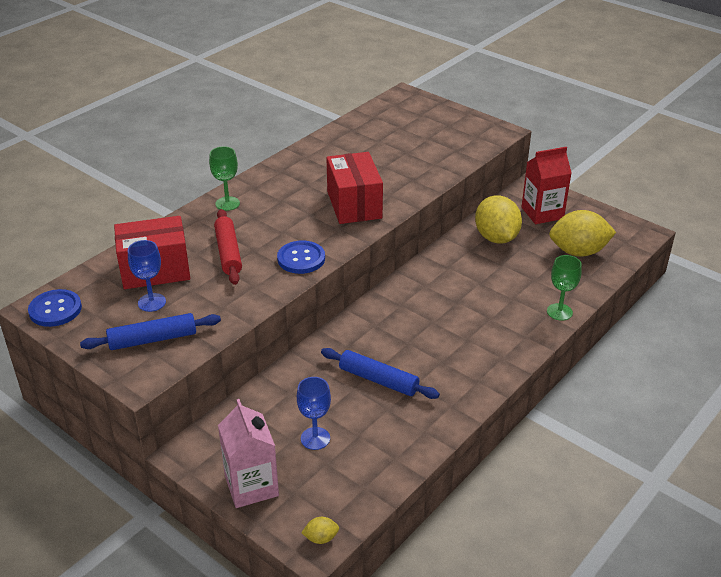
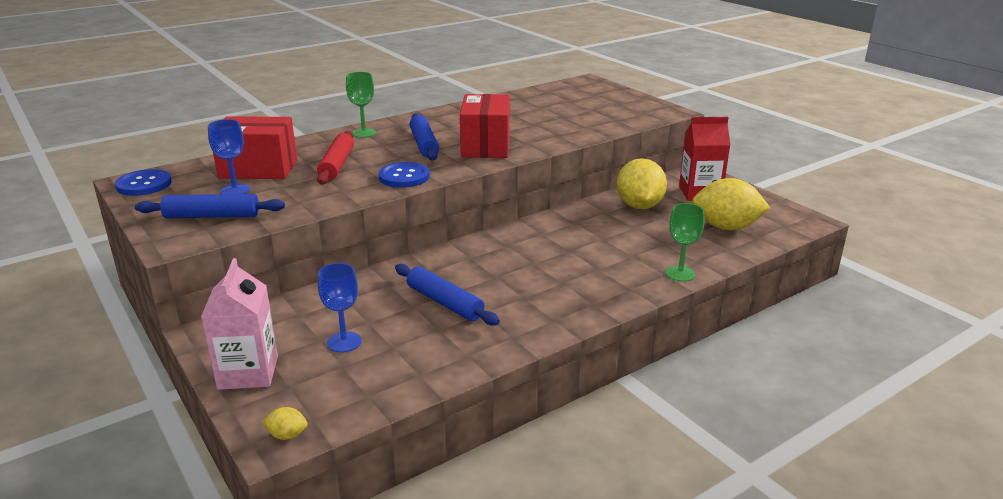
camera: 15 degrees right, 10 degrees down
none -> blue rolling pin [410,113,439,160]

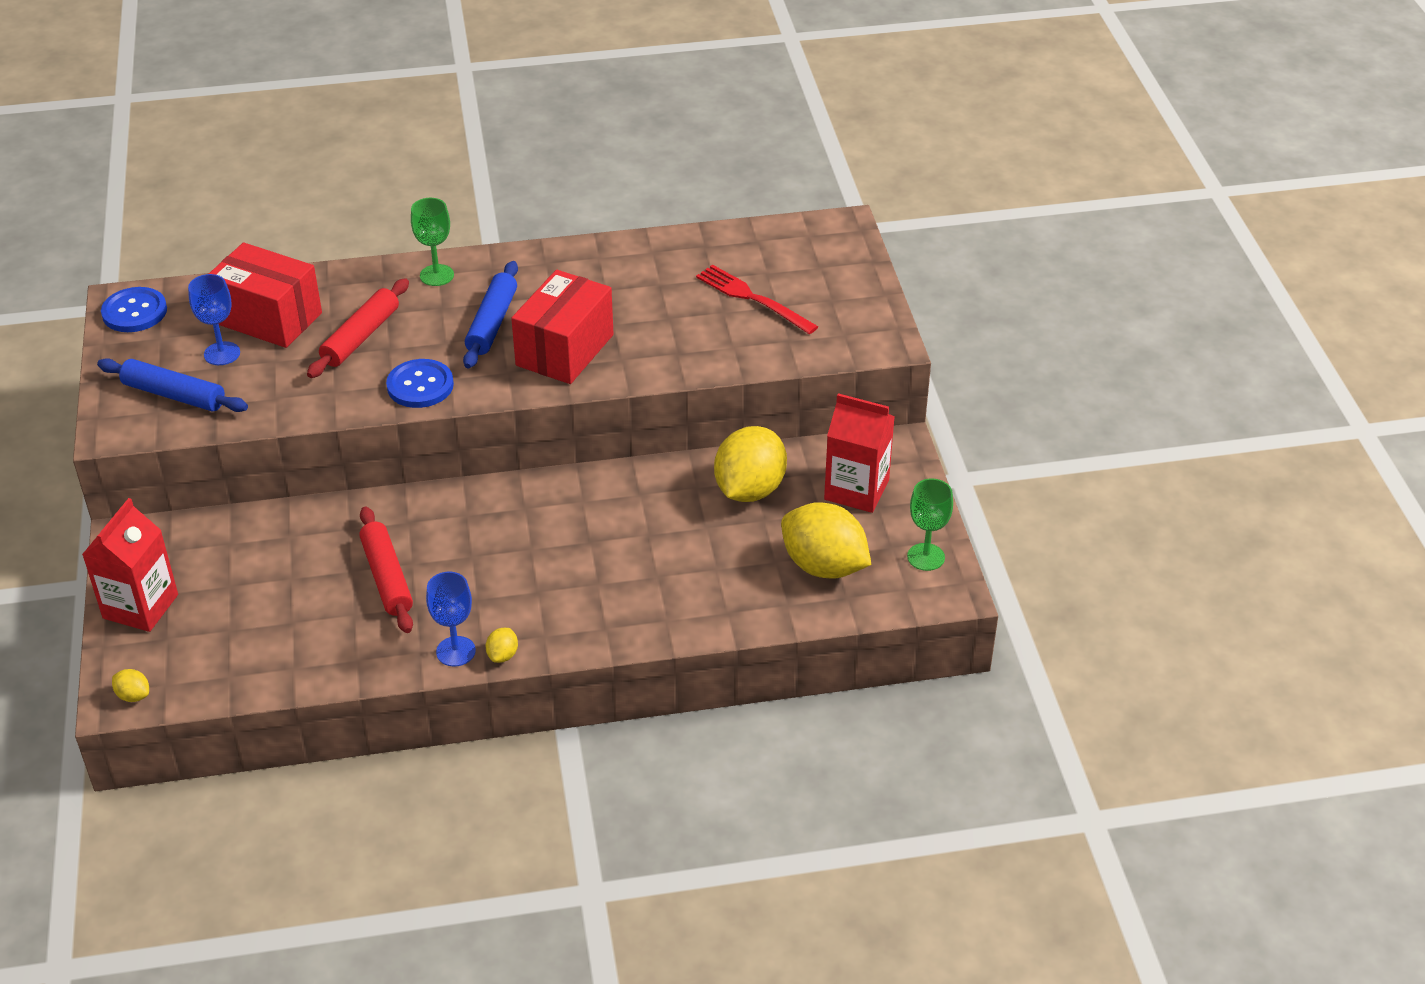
camera: 25 degrees right, 15 degrees up
pink carton [201,258,278,390] -> red carton [82,498,178,632]
blue goblet [318,263,362,352] -> blue goblet moved to [426,572,476,666]
blue rolling pin [395,264,500,326] -> red rolling pin [359,506,413,633]
green goblet [666,203,704,282] -> green goblet moved to [907,479,953,571]
none -> yellow lemon [486,628,518,663]
none -> red fork [696,265,818,334]

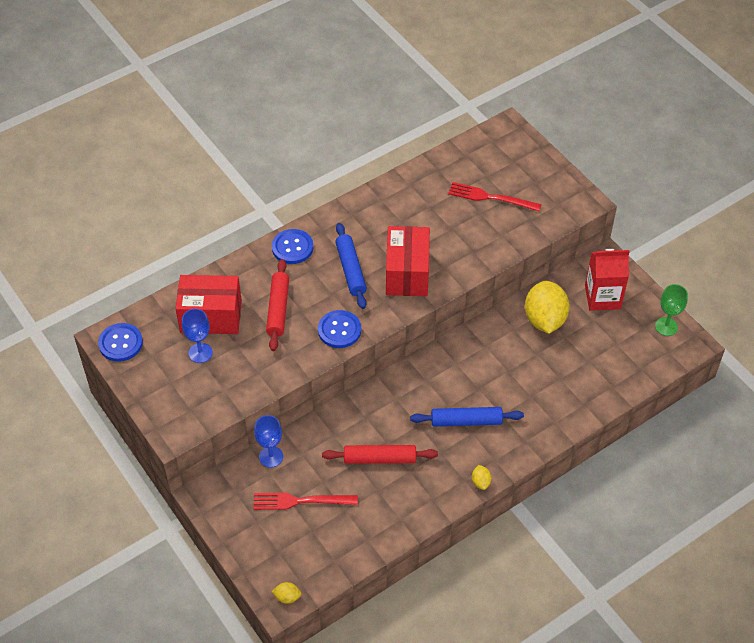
camera: 25 degrees left, 10 degrees up
red carton [82,498,178,632] -> none
blue rolling pin [97,358,248,412] -> blue rolling pin moved to [410,407,524,427]
red rolling pin [359,506,413,633] -> red rolling pin turned 45 degrees counterclockwise [322,445,438,464]
green goblet [411,198,454,286] -> blue button [272,229,313,264]
blue goblet [426,572,476,666] -> blue goblet moved to [254,415,283,467]
yellow lemon [781,502,871,578] -> none
none -> red fork [254,493,358,510]

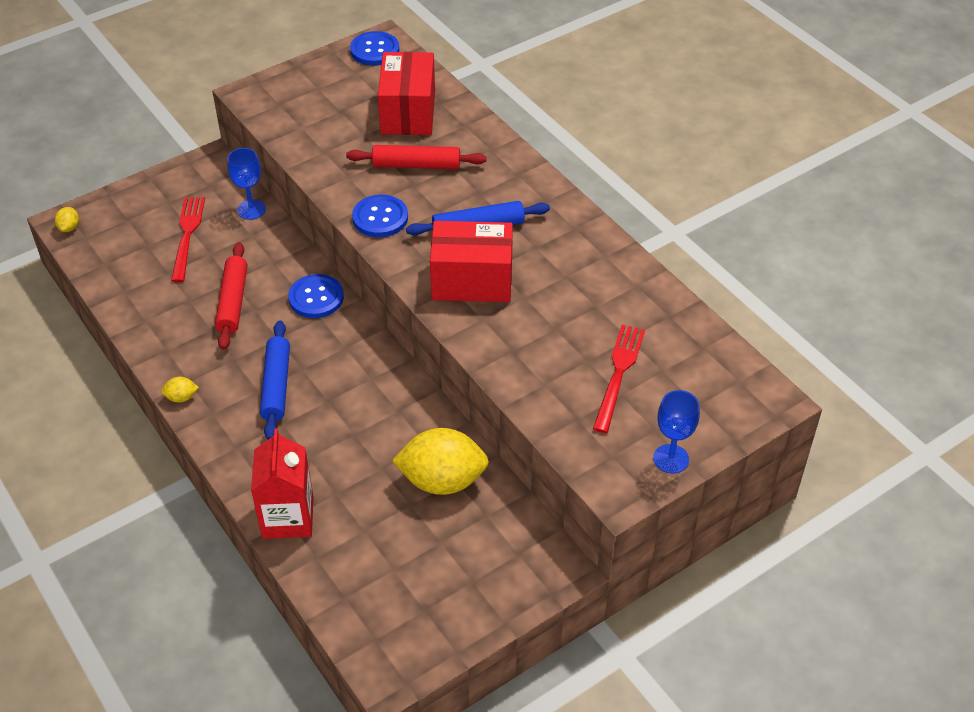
camera: 90 degrees right, 5 degrees down
blue goblet [182,309,213,363] -> blue goblet moved to [653,390,700,474]
blue button [272,229,313,264] -> blue button moved to [288,274,344,318]
red carton [585,249,630,311] -> red carton moved to [251,429,313,539]
green goblet [655,284,688,336] -> none

